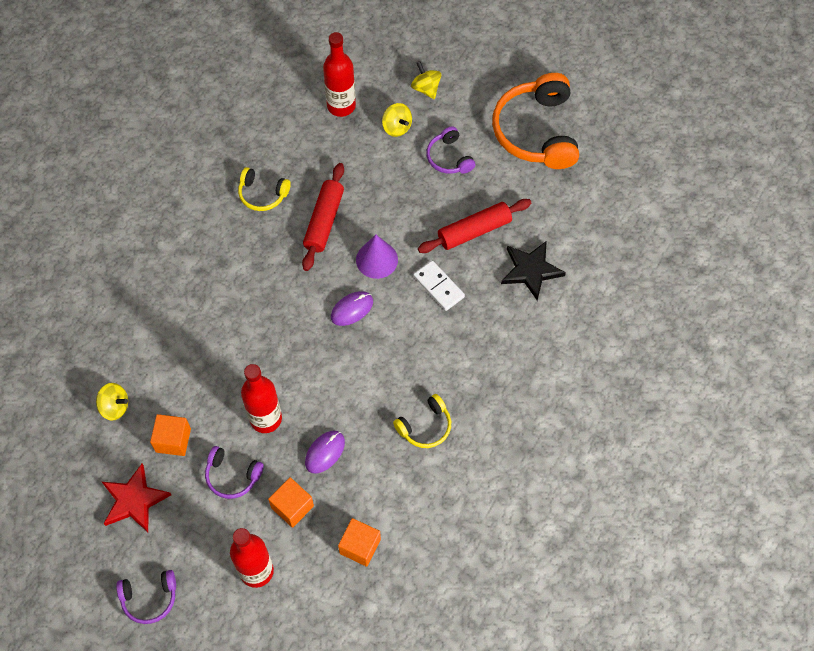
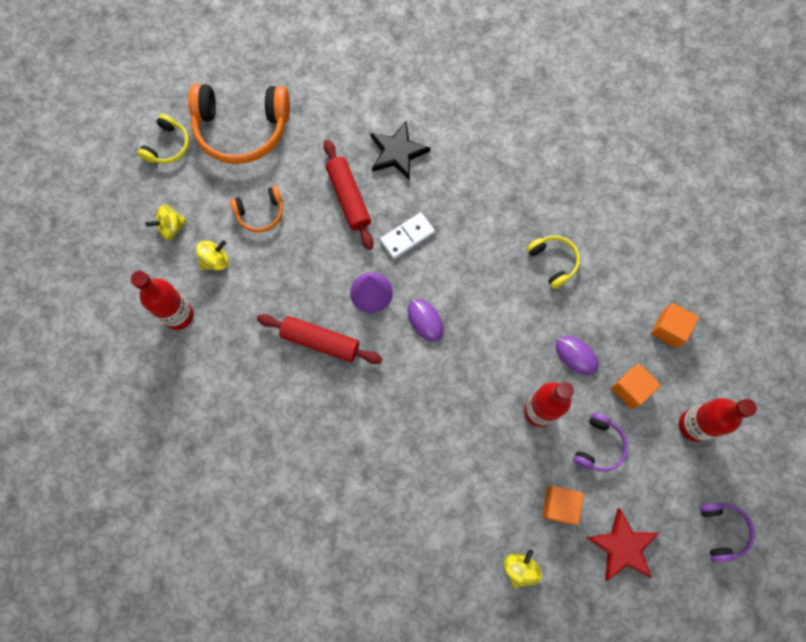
camera: 85 degrees left, 10 degrees up
yellow headphones [238,167,291,211] -> yellow headphones moved to [138,114,189,164]
purple headphones [426,126,475,174] -> orange headphones [230,186,283,232]

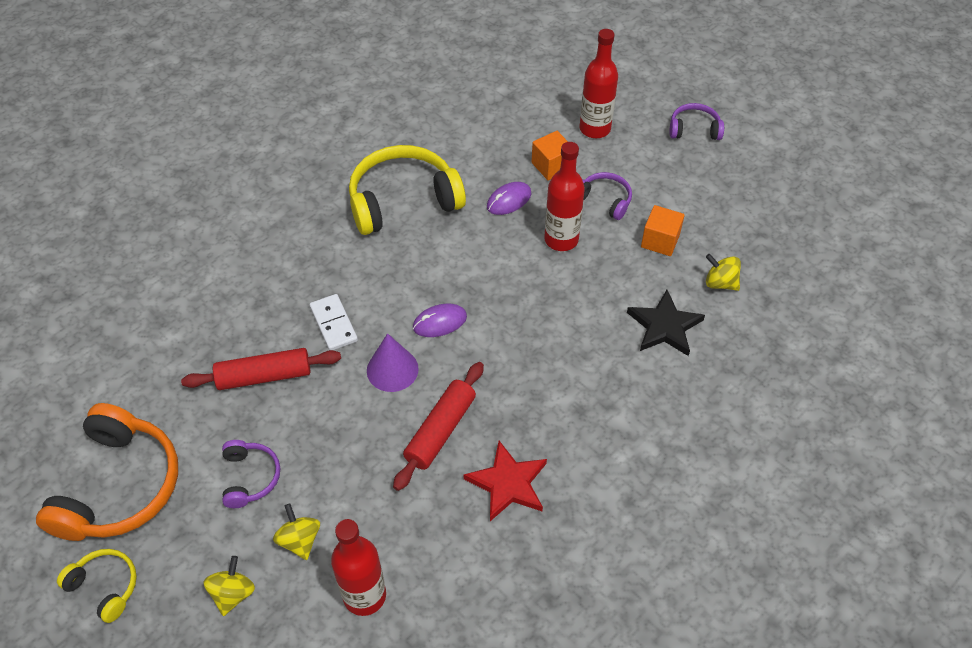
camera: 80 degrees left, 20 degrees down
yellow spinning top [146,204,187,240] -> yellow spinning top turned 150 degrees counterclockwise [203,556,255,616]
orange headphones [230,186,283,232] -> purple headphones [222,440,280,508]
black star [370,122,431,181] -> black star moved to [627,290,705,356]
yellow headphones [526,235,580,289] -> yellow headphones [349,145,466,235], size x1.99
red star [586,508,659,581] -> red star moved to [464,441,547,521]
orange cube [651,303,699,348] -> none

